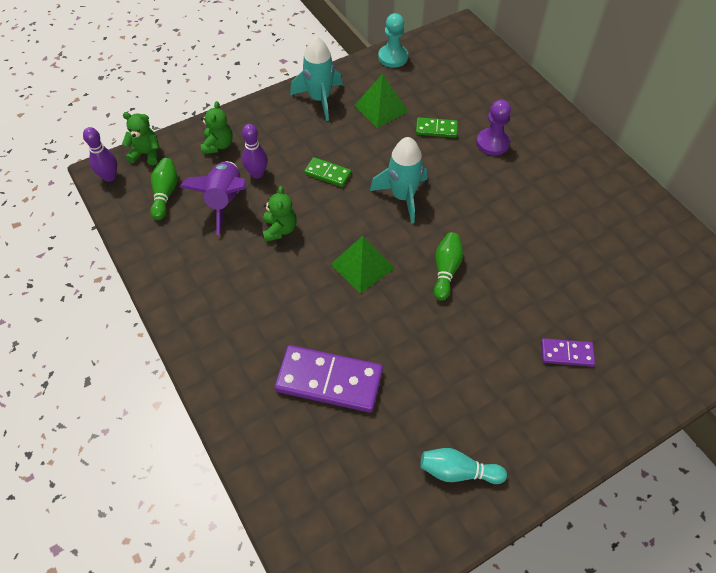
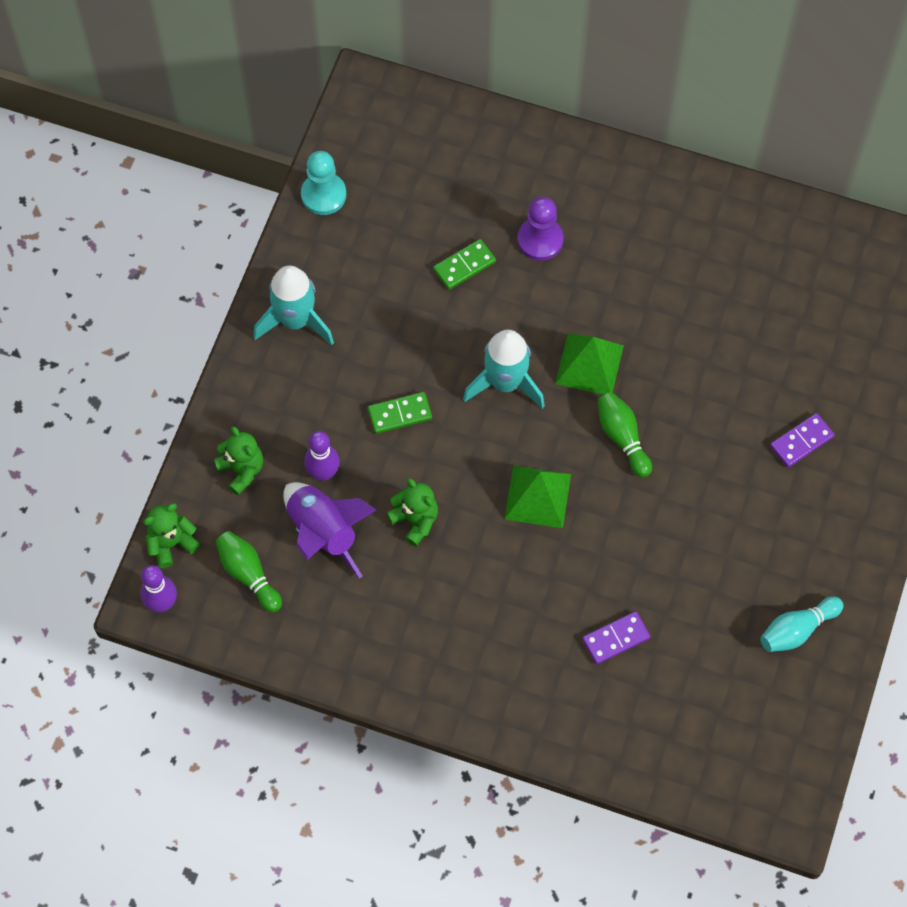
camera: 40 degrees left, 10 degrees up
purple domino [275,345,383,413] -> purple domino [582,611,650,664], size x0.52
green pyramid [354,74,408,128] -> green pyramid moved to [555,333,624,395]

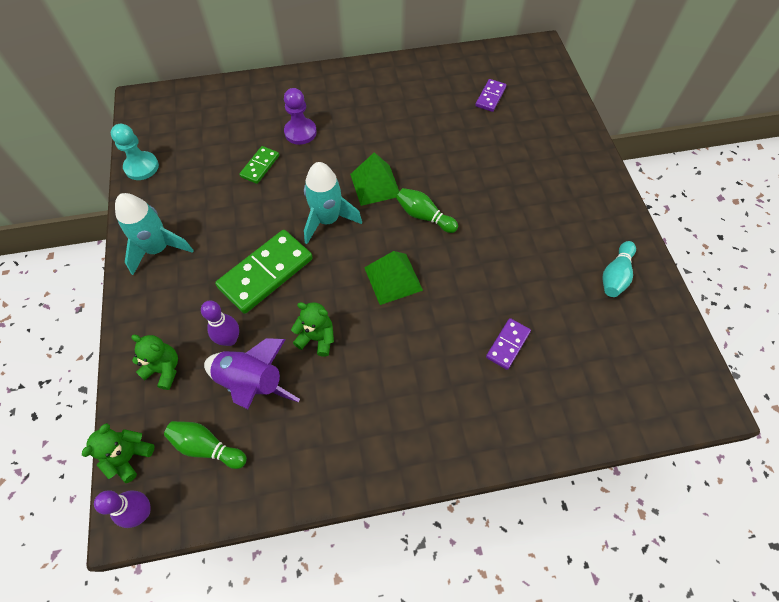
camera: 30 degrees left, 5 degrees down
green domino [368,392,432,434] -> green domino [215,230,313,314], size x1.91
purple domino [770,413,835,468] -> purple domino moved to [475,79,506,112]

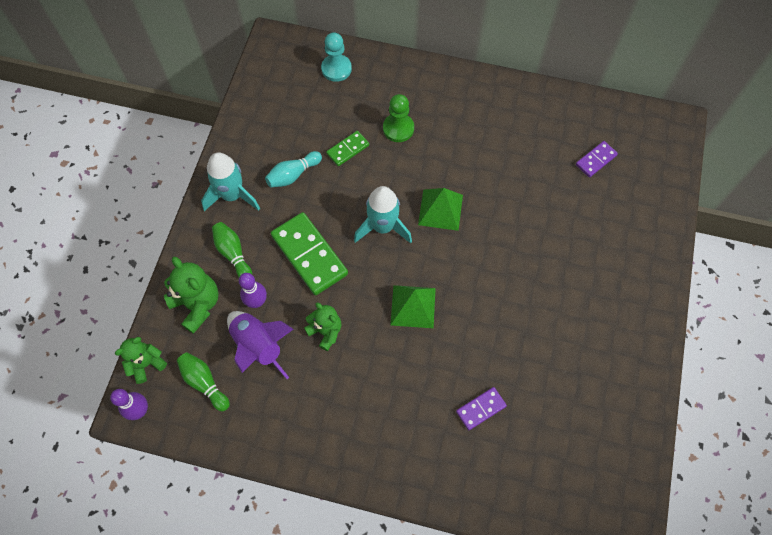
camera: 25 degrees right, 5 degrees up
turquoise pawn [111,124,159,180] -> turquoise pawn moved to [321,32,352,82]
green teddy bear [131,335,178,390] -> green teddy bear [164,257,219,334], size x1.52
green domino [215,230,313,314] -> green domino turned 75 degrees clockwise [271,212,348,295]
purple pawn [284,88,317,145] -> green pawn [383,94,414,142]
green bowling pin [396,188,458,233] -> green bowling pin moved to [212,222,252,277]
turquoise bowling pin [602,241,636,297] -> turquoise bowling pin moved to [265,151,322,188]

